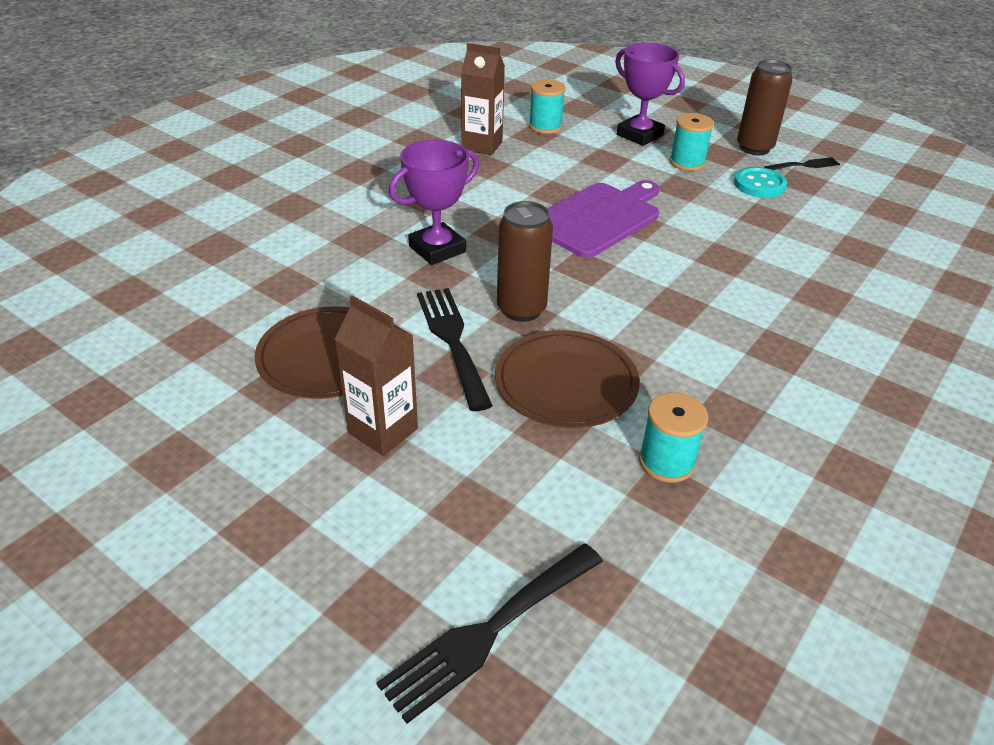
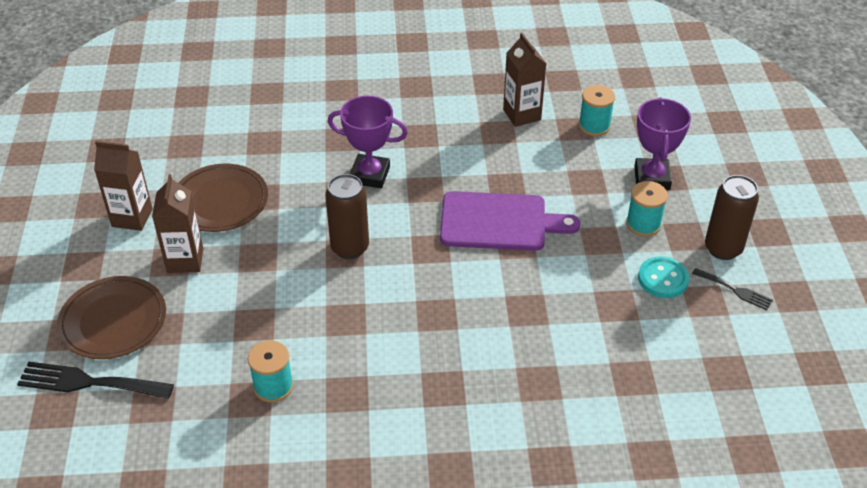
camera: 50 degrees right, 5 degrees up
black fork [417,288,493,411] -> none
brown plate [495,330,640,428] -> brown plate moved to [57,276,166,359]
none -> brown carton [94,141,153,231]

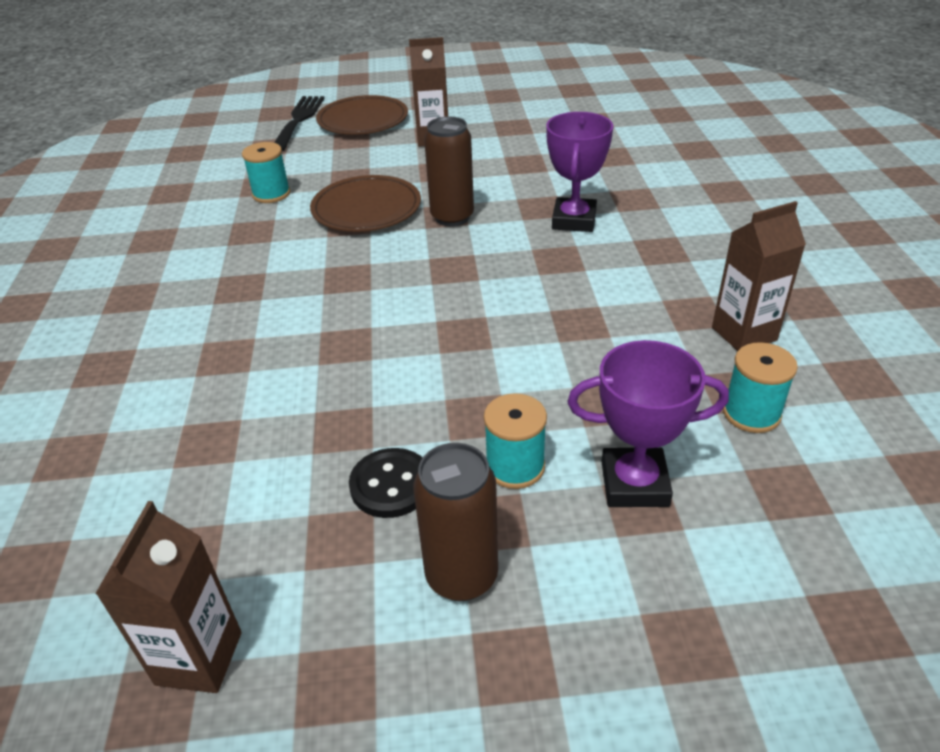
camera: 90 degrees right, 5 degrees down
brown carton [94,141,153,231] -> brown carton moved to [95,501,242,693]
brown plate [179,164,268,232] -> brown plate moved to [310,175,421,232]
purple cutting board [440,191,580,251] -> none
turquoise button [638,256,690,298] -> black button [349,448,422,518]
black fork [692,268,773,310] -> none

